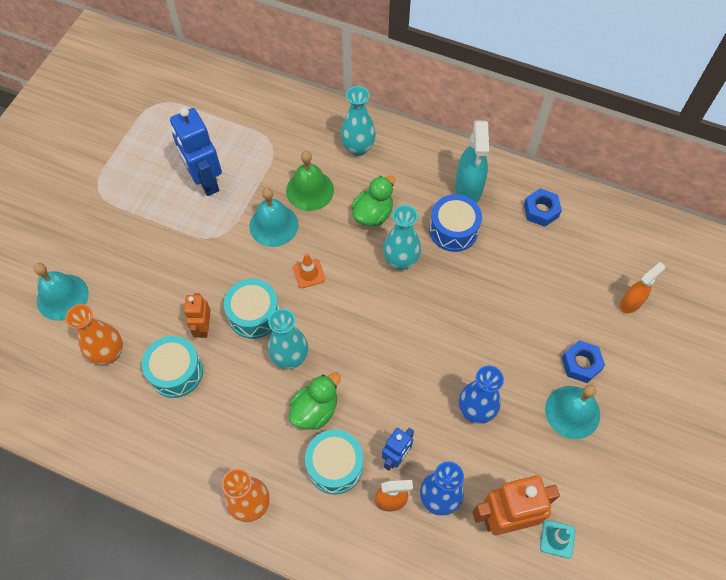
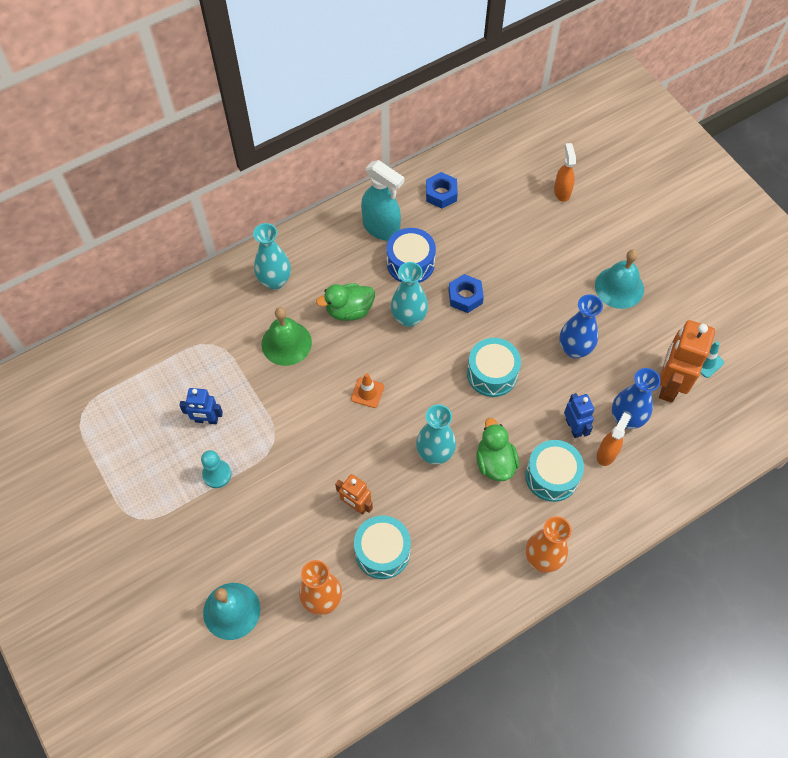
camera: 55 degrees left, 0 degrees up
blue robot [170,108,222,196] -> blue robot [179,388,223,424], size x0.57
turquoise drum [224,279,279,339] -> turquoise drum moved to [467,338,521,397]
turquoise bell [249,187,298,247] -> none
green duck [351,175,395,226] -> green duck turned 90 degrees counterclockwise [316,283,375,321]
blue nut [562,340,605,383] -> blue nut moved to [448,274,484,313]
none -> turquoise pawn [201,450,232,488]

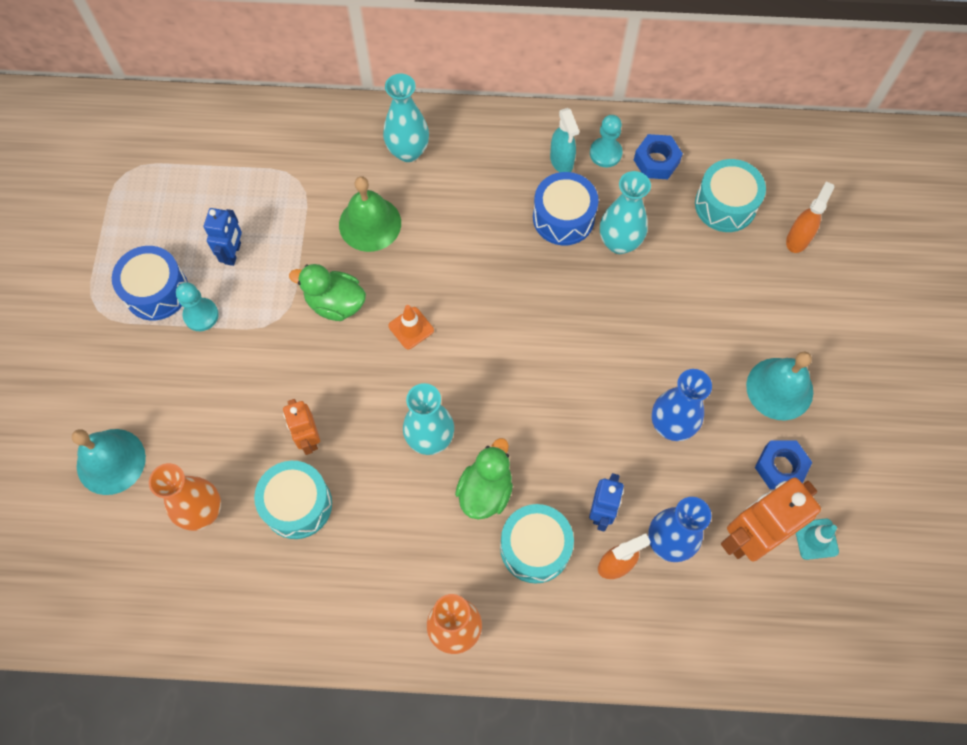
camera: 35 degrees right, 5 degrees up
blue robot [179,388,223,424] -> blue robot turned 120 degrees counterclockwise [204,208,242,266]
green duck [316,283,375,321] -> green duck moved to [289,264,366,321]
turquoise spray bottle [361,160,405,241] -> turquoise spray bottle [550,108,579,172], size x0.63
turquoise vase [391,262,428,327] -> turquoise vase moved to [600,171,651,254]
blue nut [448,274,484,313] -> blue nut moved to [755,440,813,490]
turquoise drum [467,338,521,397] -> turquoise drum moved to [695,159,766,232]
none -> blue drum [112,246,188,321]
none -> turquoise pawn [590,115,623,168]

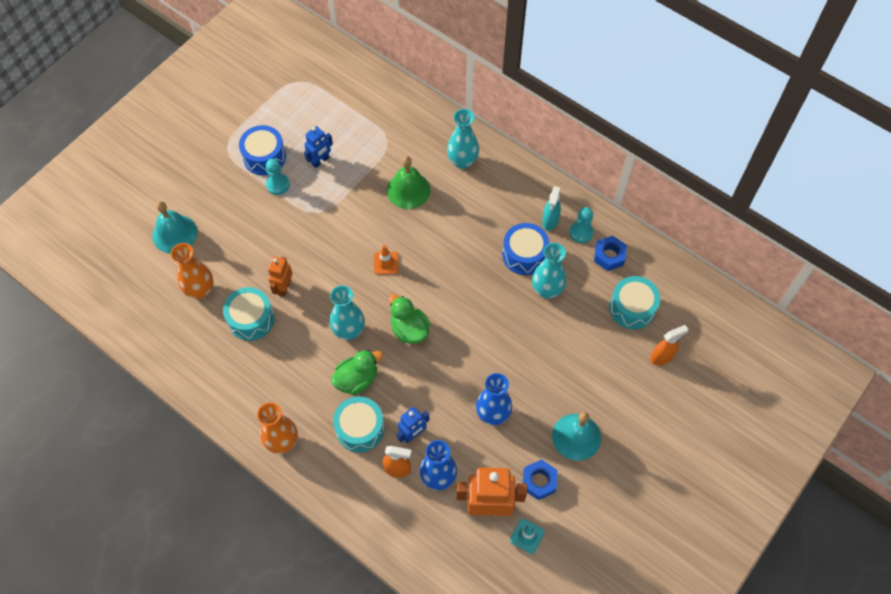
camera: 35 degrees right, 5 degrees down
green duck [289,264,366,321] -> green duck moved to [389,294,431,344]

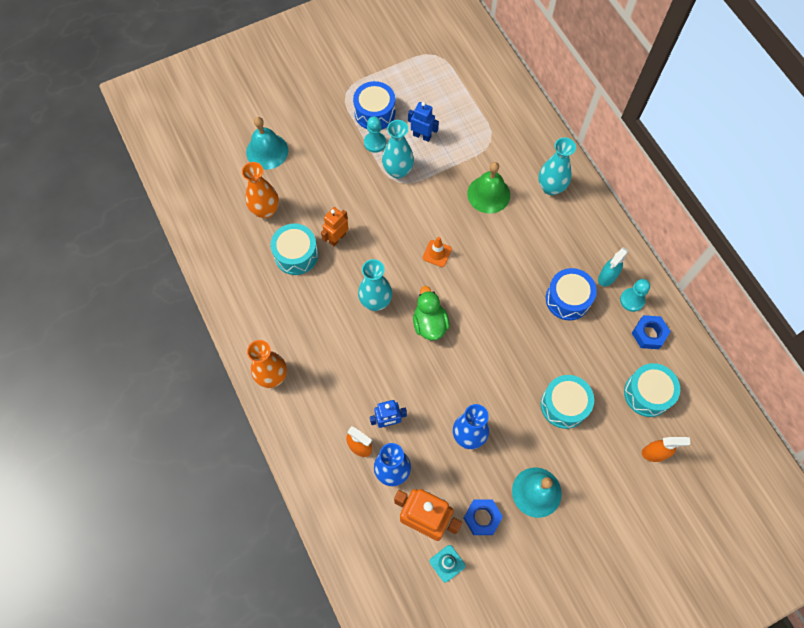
camera: 25 degrees right, 5 degrees up
blue robot [304,126,333,168] -> blue robot turned 135 degrees counterclockwise [408,102,439,142]
green duck [331,350,383,395] -> none
turquoise drum [333,396,384,453] -> turquoise drum moved to [541,375,594,429]
turquoise vase [532,243,566,299] -> turquoise vase moved to [382,120,414,179]

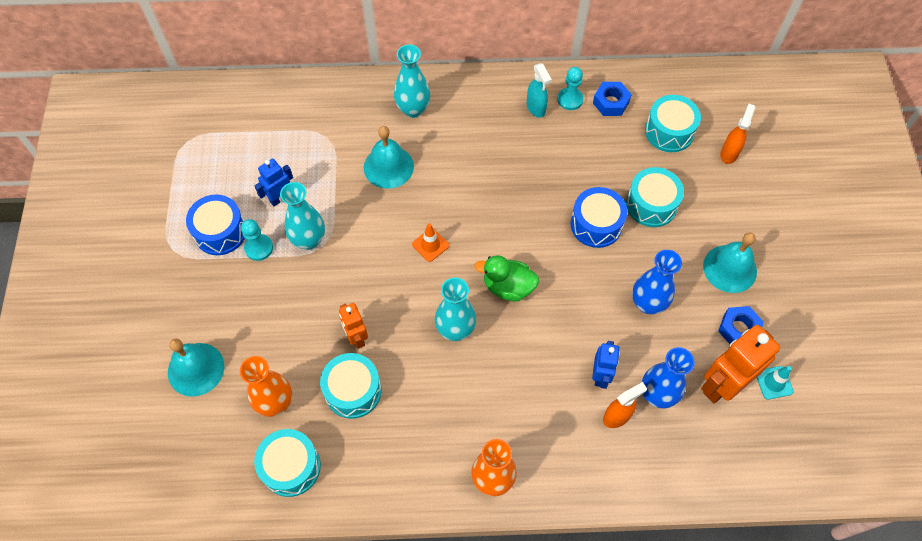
camera: 65 degrees left, 5 degrees down
green bell [467,162,510,214] -> turquoise bell [364,126,414,189]
blue drum [546,268,597,321] -> blue drum moved to [571,187,627,248]
none -> turquoise drum [254,429,321,497]

